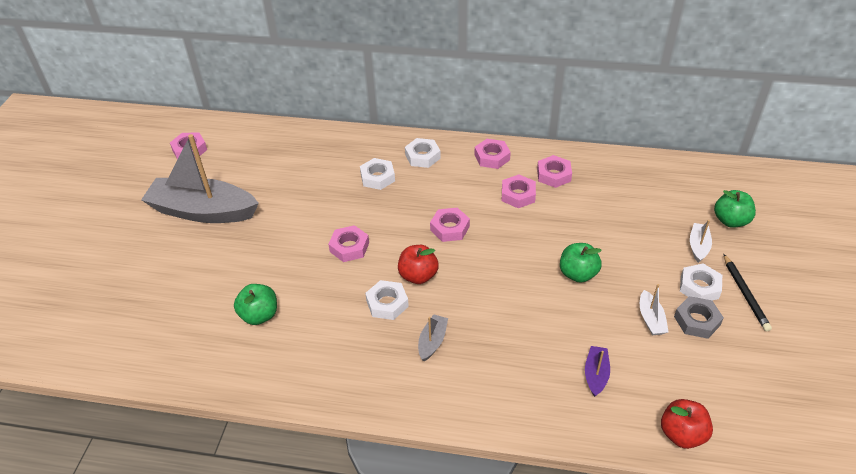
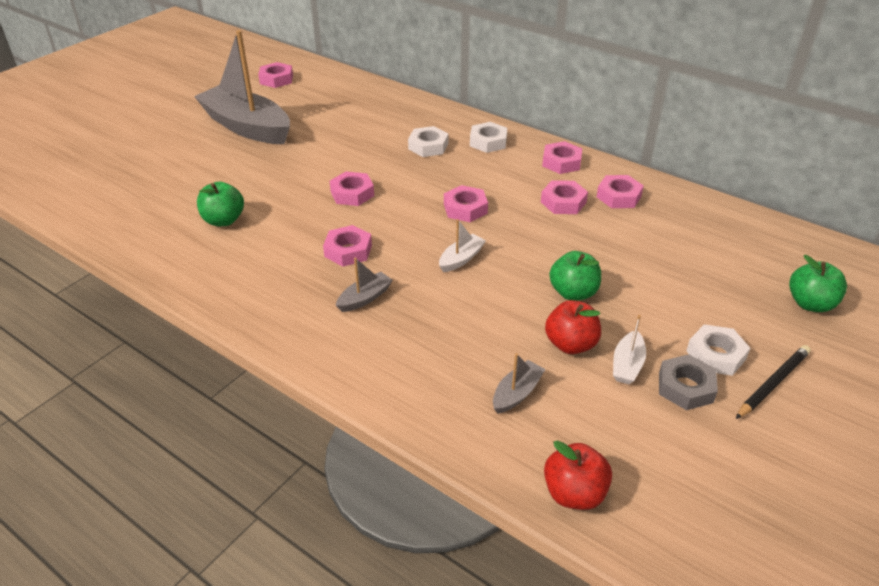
camera: 25 degrees right, 5 degrees down
white nut [365,280,409,320] -> pink nut [323,225,372,266]
red apple [398,245,439,284] -> red apple moved to [545,300,601,354]
purple boat [585,346,610,397] -> grey boat [493,353,546,414]
white boat [690,220,712,263] -> white boat moved to [439,219,486,272]
black pencil [724,254,772,331] -> black pencil turned 150 degrees counterclockwise [736,345,811,419]

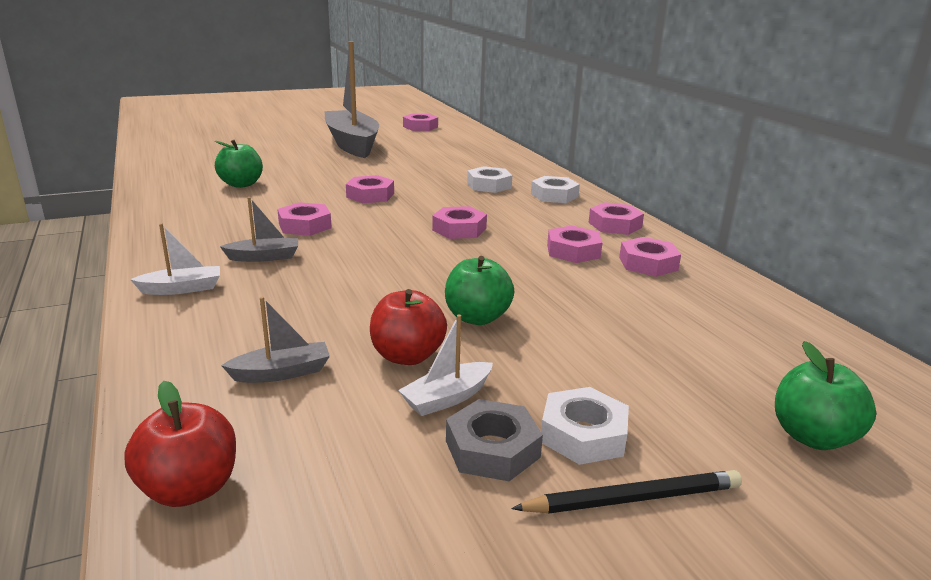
camera: 30 degrees right, 15 degrees down
white boat [439,219,486,272] -> white boat moved to [130,223,220,295]

